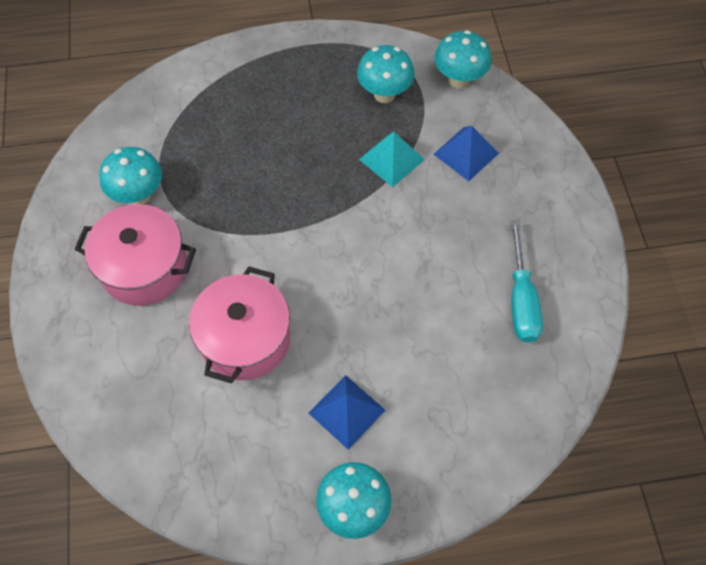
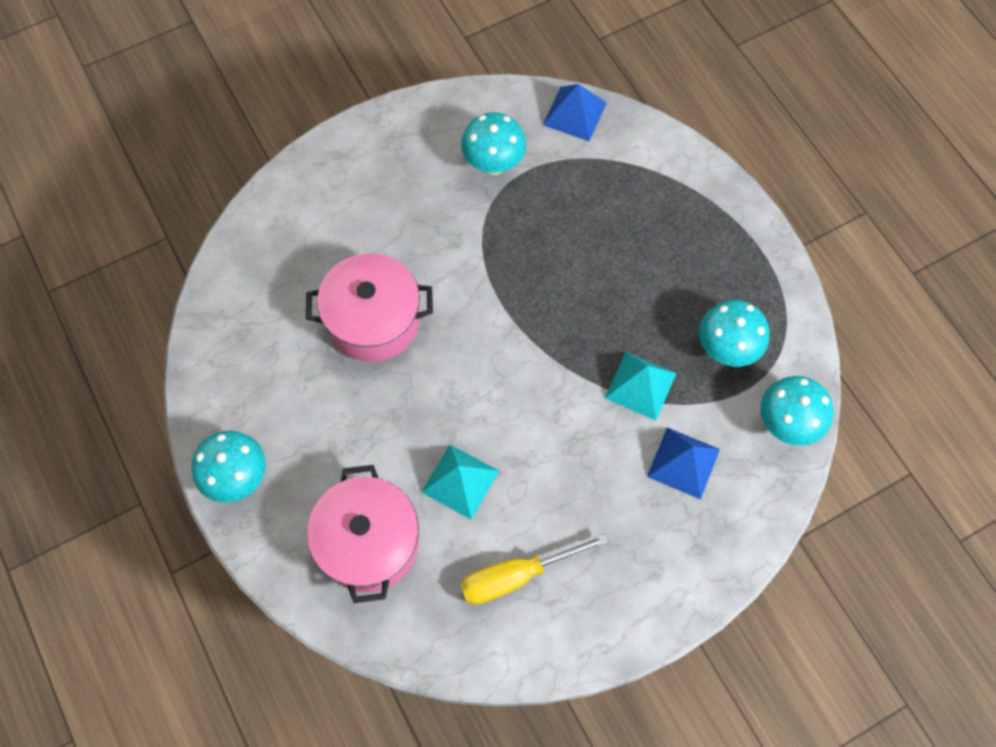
camera: 70 degrees right, 5 degrees up
pink pot [74,204,196,306] -> pink pot moved to [307,465,419,603]
blue pyramid [309,375,385,450] -> blue pyramid moved to [543,84,607,141]
turquoise screwdriver [511,220,543,343] -> yellow screwdriver [460,534,609,604]
none -> turquoise pyramid [421,445,499,519]

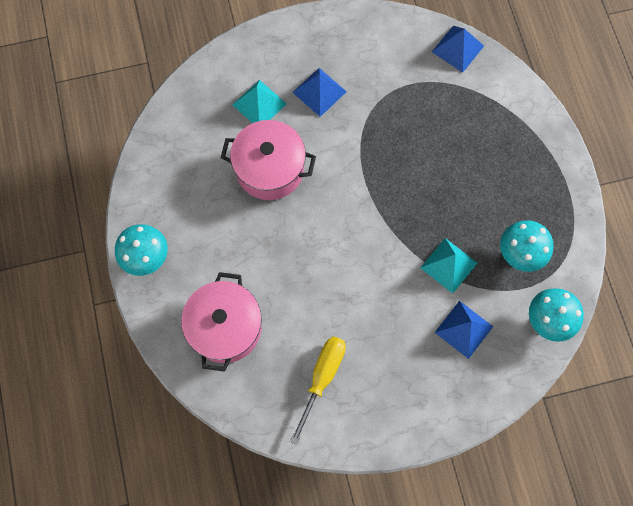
camera: 15 degrees right, 5 degrees up
turquoise pyramid [421,445,499,519] -> turquoise pyramid moved to [232,80,287,123]
yellow screwdriver [460,534,609,604] -> yellow screwdriver turned 120 degrees clockwise [290,336,346,445]
turquoise mushroom [461,112,526,175] -> none
none -> blue pyramid [292,68,347,117]

